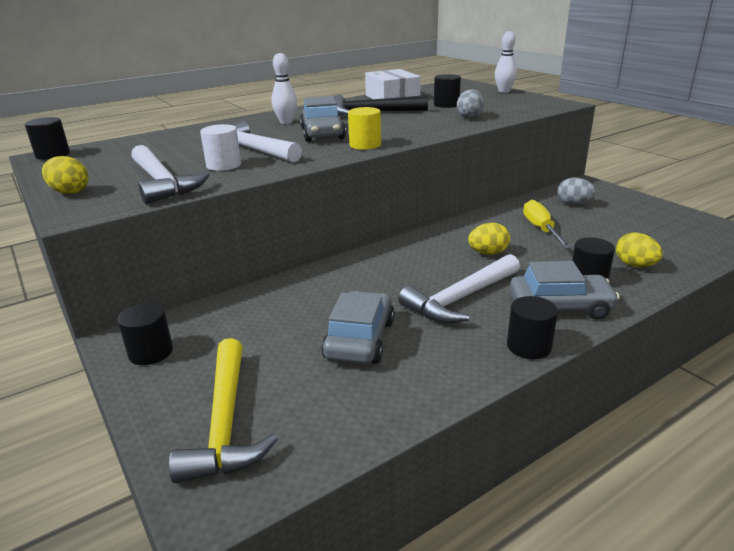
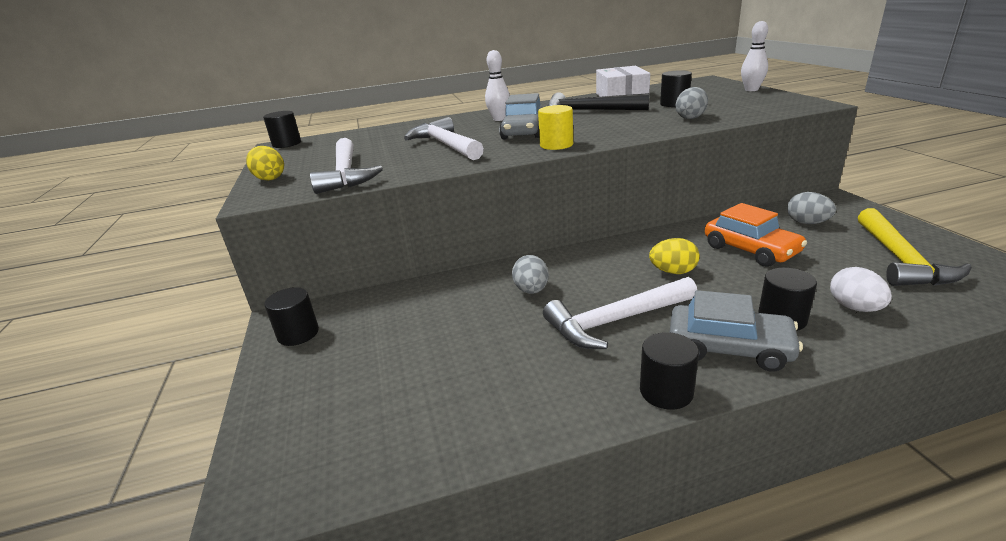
camera: 20 degrees right, 0 degrees up
yellow hammer [169,338,278,483] -> yellow hammer moved to [858,208,972,286]
white cylinder [200,124,241,171] -> none
grey car [322,291,395,364] -> none
yellow screwdriver [523,200,571,248] -> orange car [705,203,807,267]
yellow egg [616,233,663,267] -> white egg [830,267,892,312]
none -> grey egg [512,255,549,294]

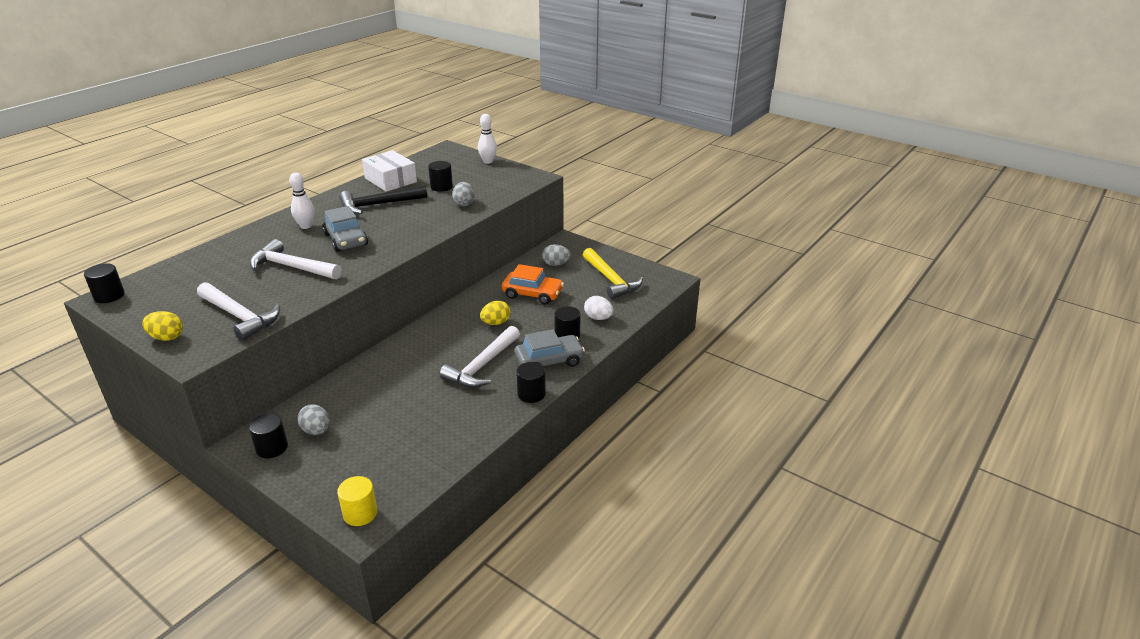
camera: 40 degrees left, 5 degrees up
grey egg [512,255,549,294] -> grey egg moved to [297,404,330,435]
yellow cylinder [538,105,573,150] -> yellow cylinder moved to [337,476,377,526]

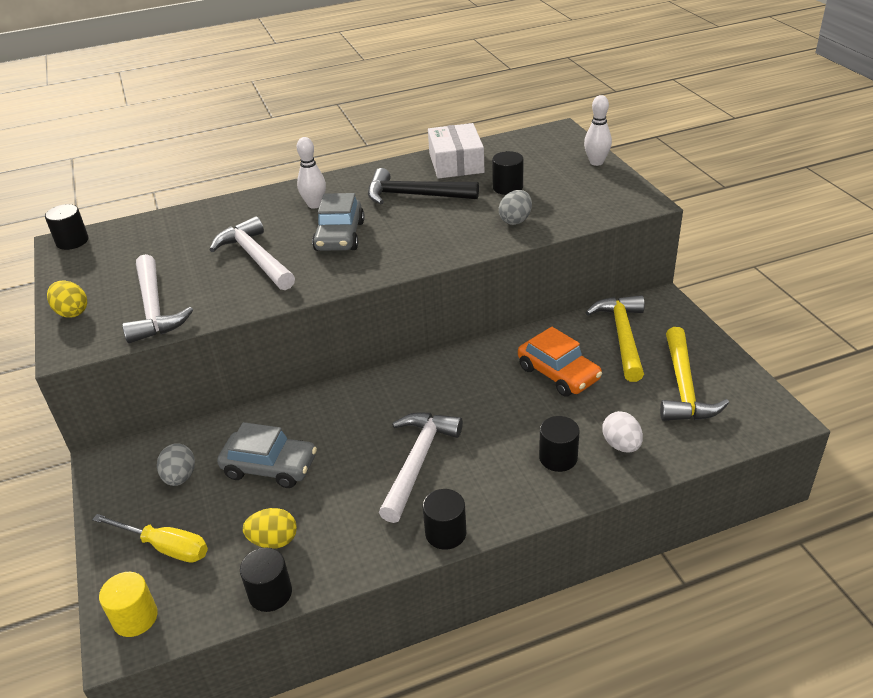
camera: 35 degrees right, 5 degrees up
black cylinder [249,413,288,458] -> black cylinder moved to [240,548,292,612]
white hammer [440,326,520,388] -> white hammer turned 135 degrees clockwise [379,413,463,523]
yellow egg [480,301,511,325] -> yellow egg moved to [243,508,297,549]
grey car [515,329,585,367] -> grey car moved to [217,422,317,488]
grey egg [542,244,571,266] -> yellow hammer [585,295,645,382]
none -> yellow screwdriver [92,514,208,563]

